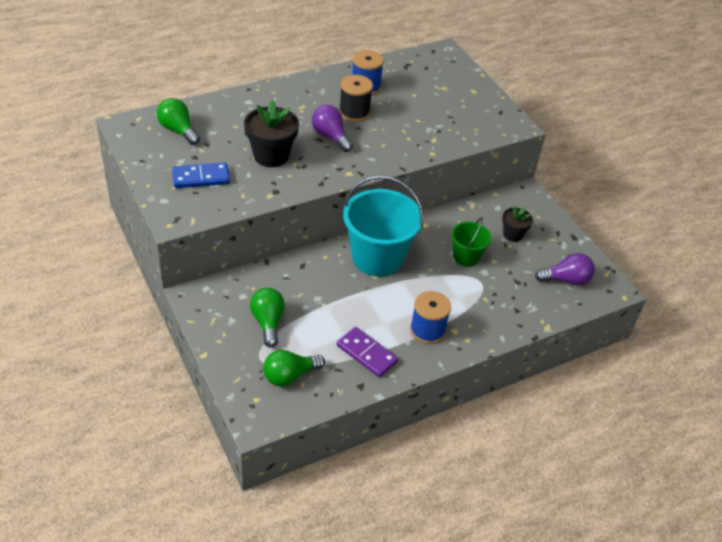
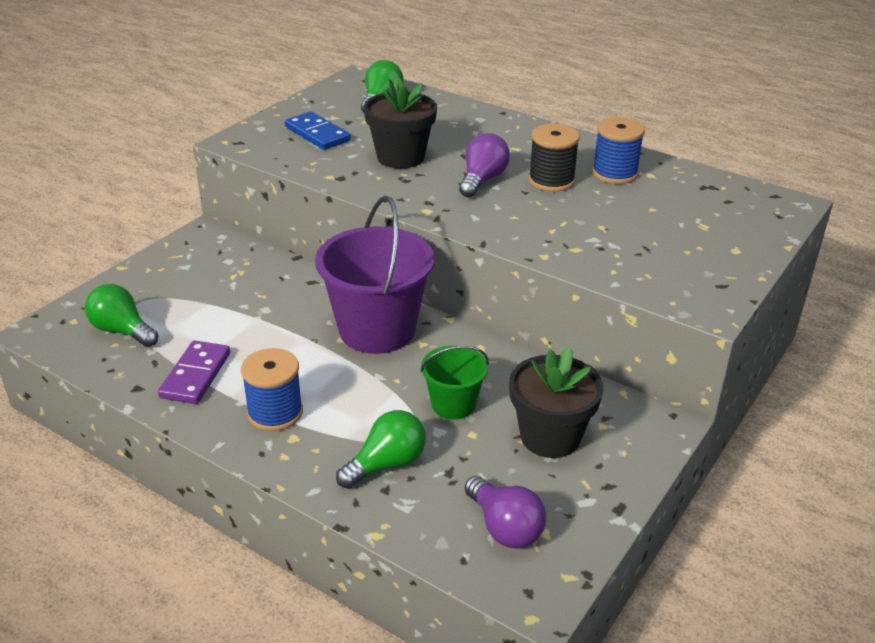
camera: 65 degrees right, 10 degrees down
green light bulb [250,288,285,348] -> green light bulb moved to [336,410,426,489]
turquoise bucket [343,175,424,277] -> purple bucket [315,196,435,354]
black flower pot [502,206,533,242] -> black flower pot [509,347,603,458], size x1.71

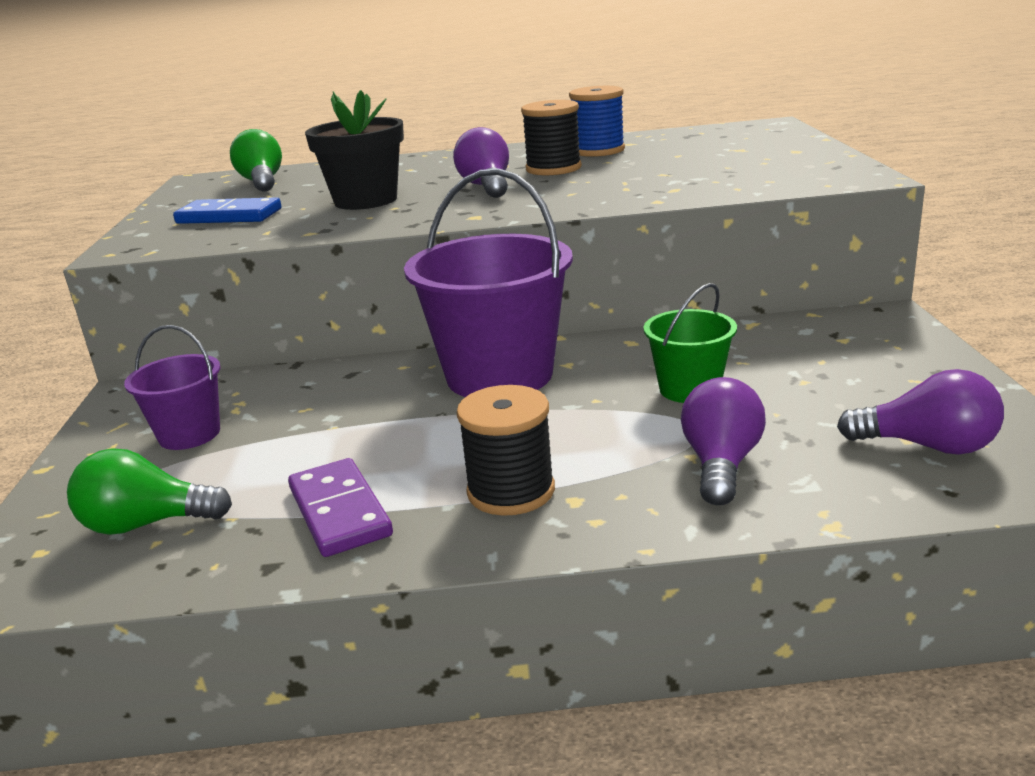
camera: 35 degrees left, 10 degrees down
blue spool [241,348,303,431] -> black spool [457,385,555,516]
green light bulb [336,410,426,489] -> purple light bulb [681,377,766,505]
black flower pot [509,347,603,458] -> none
none -> purple bucket [124,325,220,450]

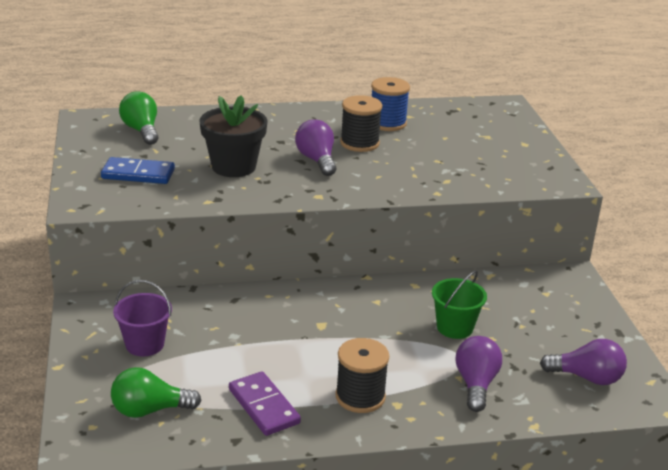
camera: 10 degrees left, 5 degrees up
purple bucket [404,169,573,397] -> none

